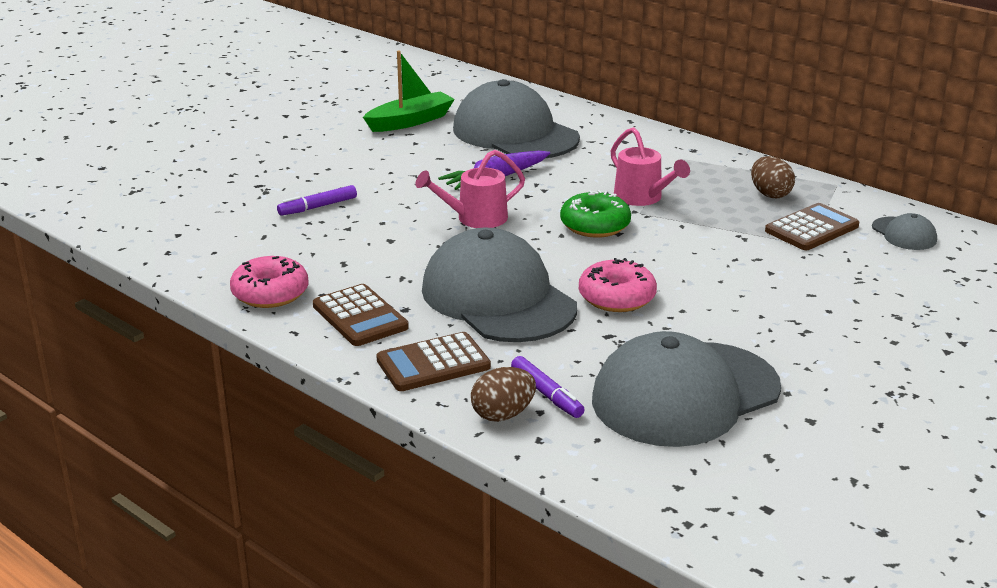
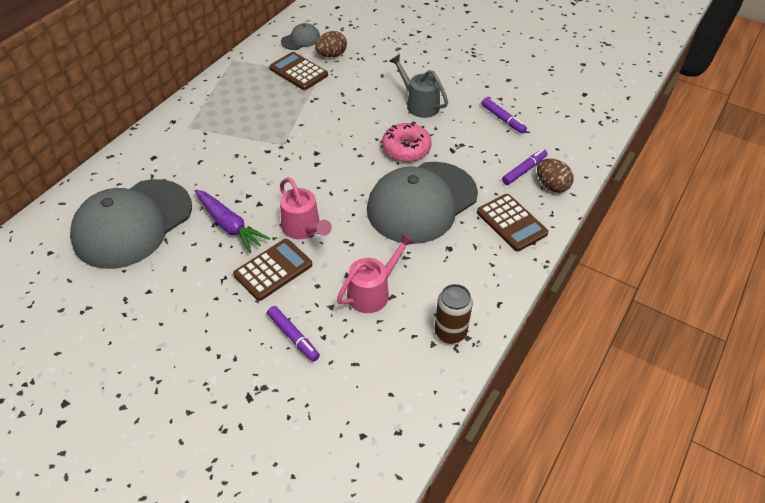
camera: 100 degrees left, 20 degrees up
pink donut [230,256,309,308] -> brown can [434,284,473,344]
brown calculator [313,284,409,346] -> brown calculator moved to [233,239,312,301]
green boat [363,51,455,132] -> none
green donut [560,190,631,238] -> none
grey cap [592,331,781,447] -> purple marker [481,98,527,134]
pink watering can [611,127,690,206] -> pink watering can moved to [337,233,415,313]
brown egg [751,156,795,198] -> brown egg moved to [315,31,347,57]
none -> grey watering can [390,54,448,118]

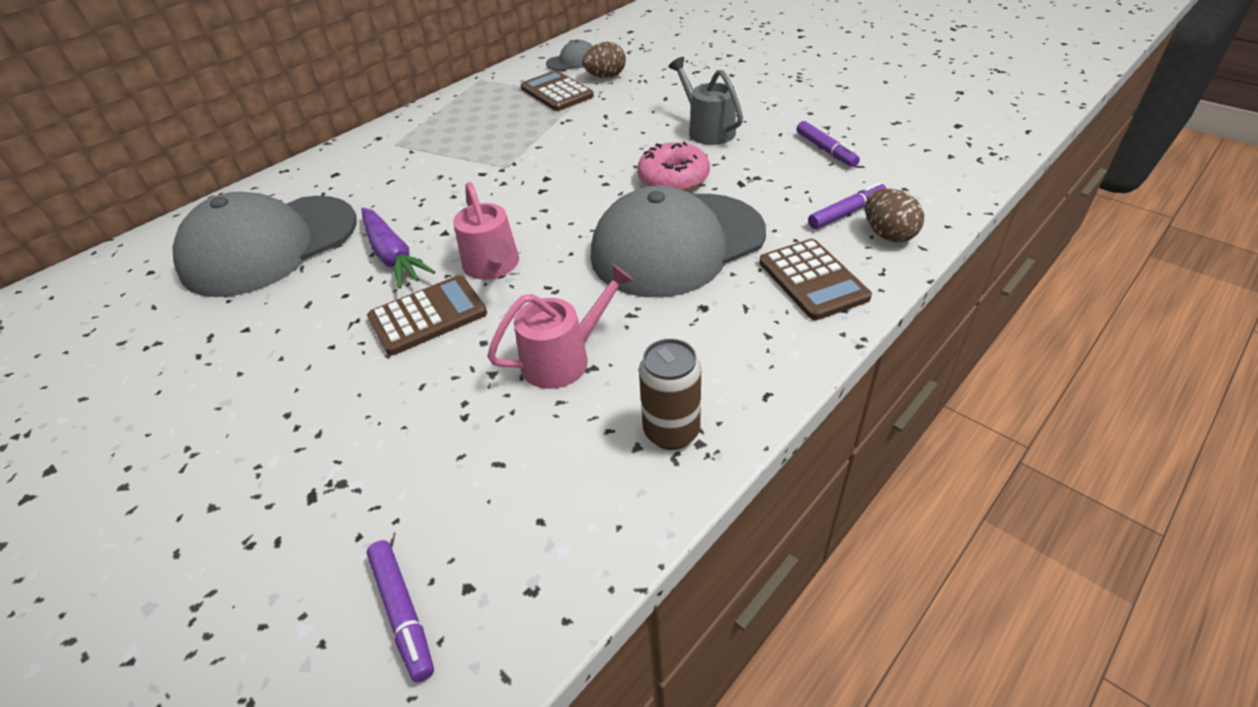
camera: 15 degrees right, 5 degrees down
purple marker [267,306,320,362] -> purple marker moved to [367,540,434,682]

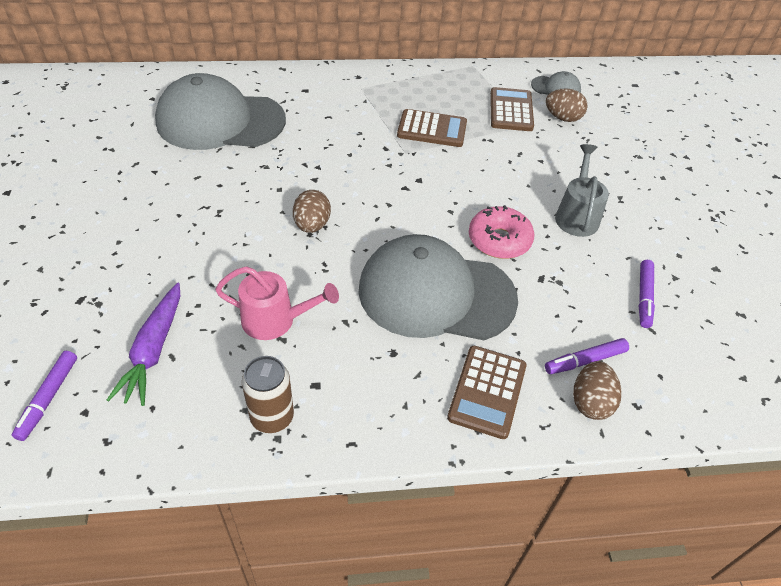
camera: 35 degrees right, 5 degrees up
purple carrot [361,208,435,289] -> purple carrot moved to [107,283,180,406]
brown calculator [367,275,487,355] -> brown calculator moved to [397,109,467,147]
pink watering can [453,182,519,280] -> brown egg [293,190,331,233]
purple marker [808,182,886,229] -> purple marker turned 150 degrees clockwise [545,338,629,374]

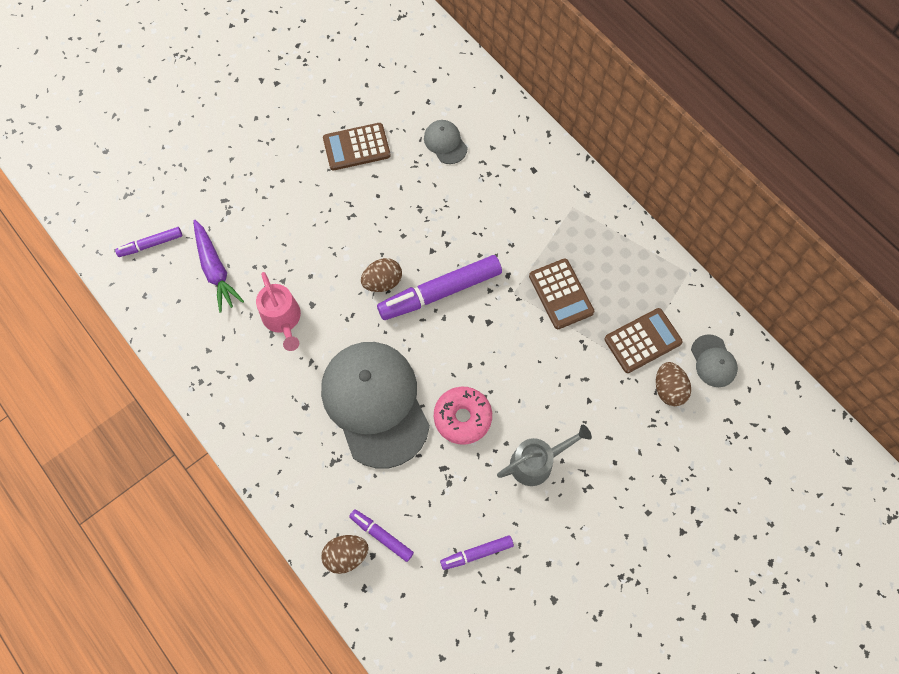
camera: 60 degrees right, 20 degrees up
purple carrot [107,283,180,406] -> purple carrot turned 90 degrees counterclockwise [193,220,244,313]
grey cap [155,73,286,150] -> grey cap [424,120,467,164], size x0.43
brown can [242,356,294,433] -> none
brown calculator [447,346,527,439] -> brown calculator moved to [323,123,391,170]
none -> purple marker [377,255,502,320]

